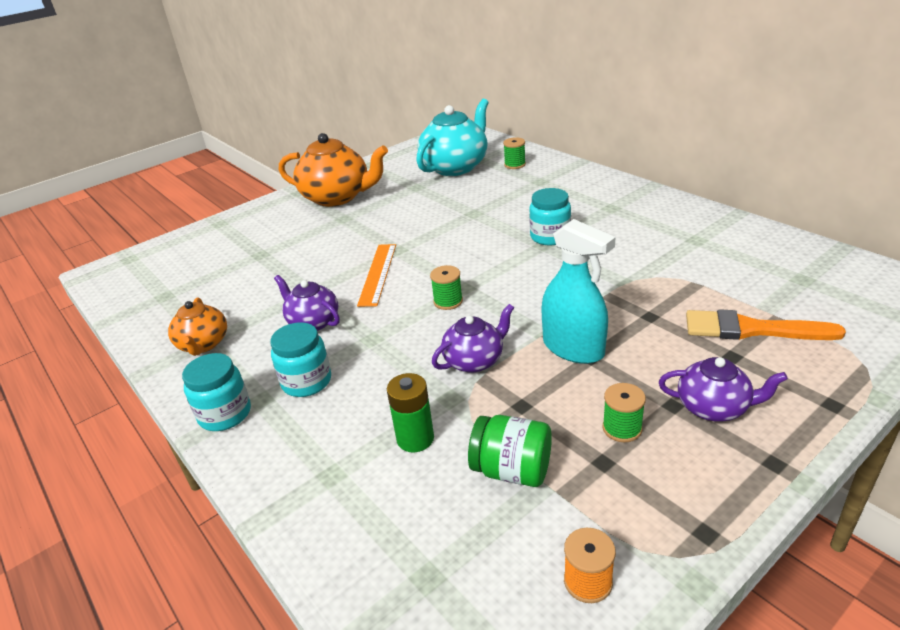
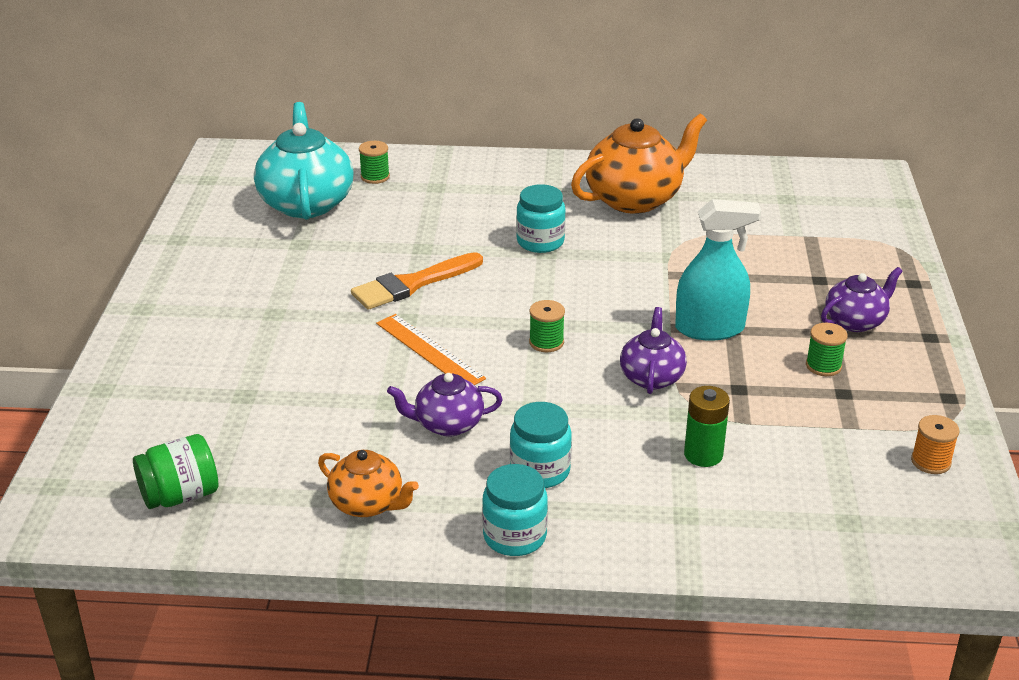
camera: 50 degrees left, 0 degrees up
orange teapot [279,133,388,207] -> orange teapot moved to [571,114,707,214]
green jar [468,415,552,487] -> green jar moved to [133,434,218,509]
orange brush [686,309,846,340] -> orange brush moved to [351,252,483,310]

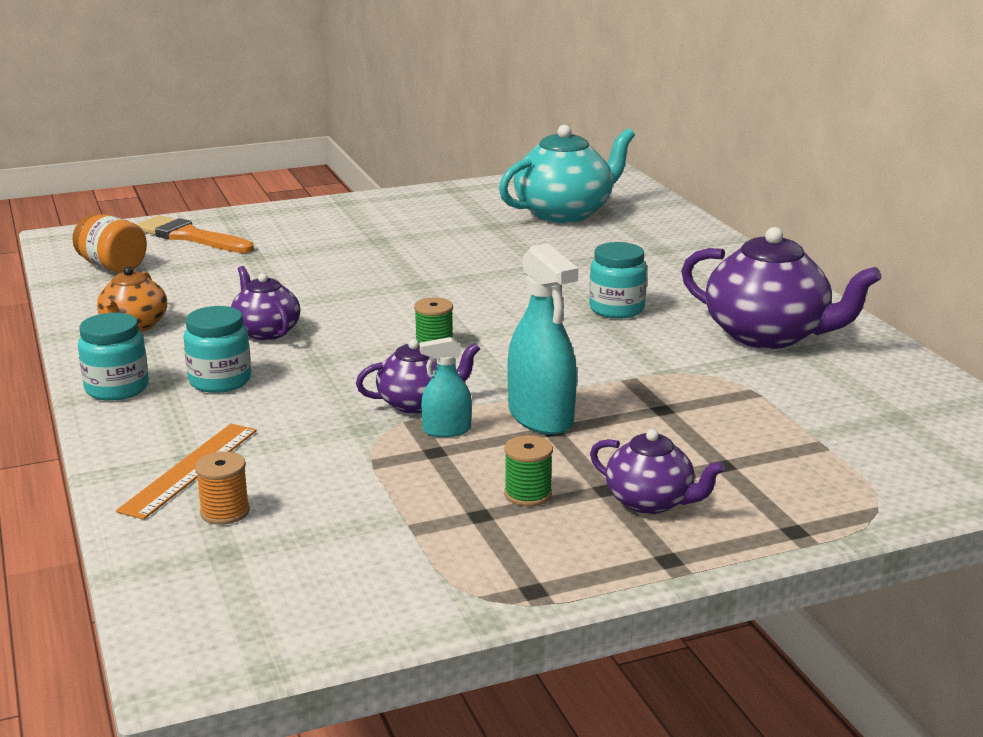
camera: 65 degrees right, 10 degrees down
green jar [133,434,218,509] -> orange jar [73,214,147,273]
orange brush [351,252,483,310] -> orange brush moved to [136,216,254,253]
green spool [359,141,390,184] -> none
orange ruler [376,314,486,385] -> orange ruler moved to [116,424,257,520]
orange teapot [571,114,707,214] -> purple teapot [681,227,882,349]
green battery [684,386,730,467] -> none
orange spool [911,415,960,474] -> orange spool moved to [195,452,250,525]
none -> turquoise spray bottle [419,337,472,437]

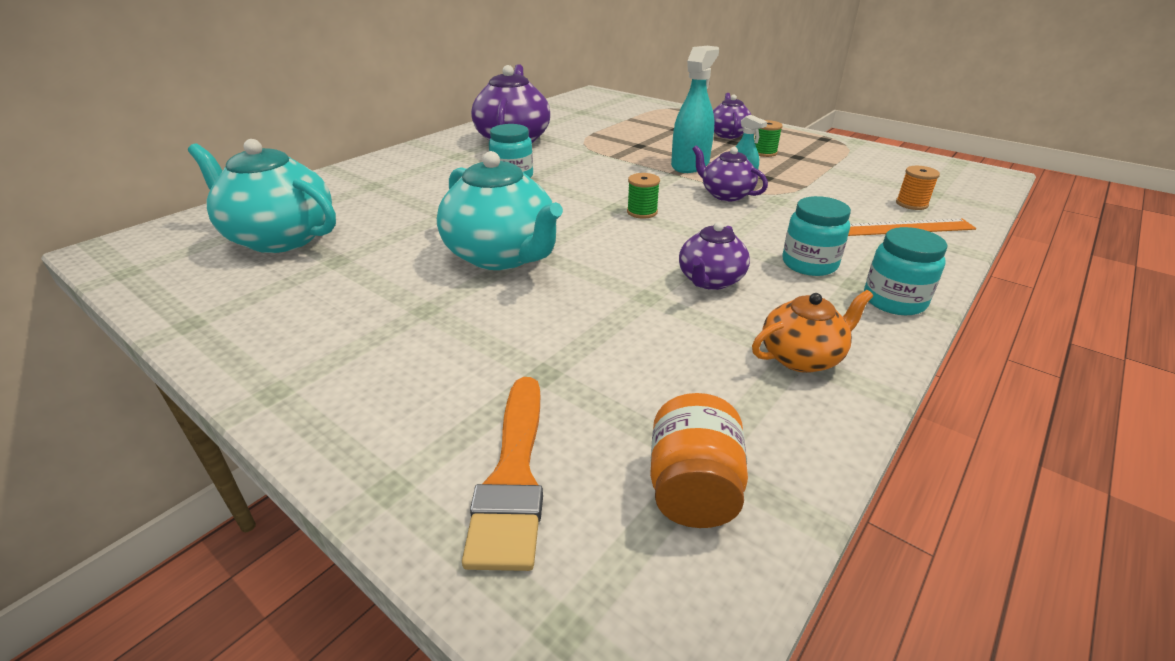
camera: 120 degrees left, 10 degrees up
none -> turquoise teapot [437,151,563,270]

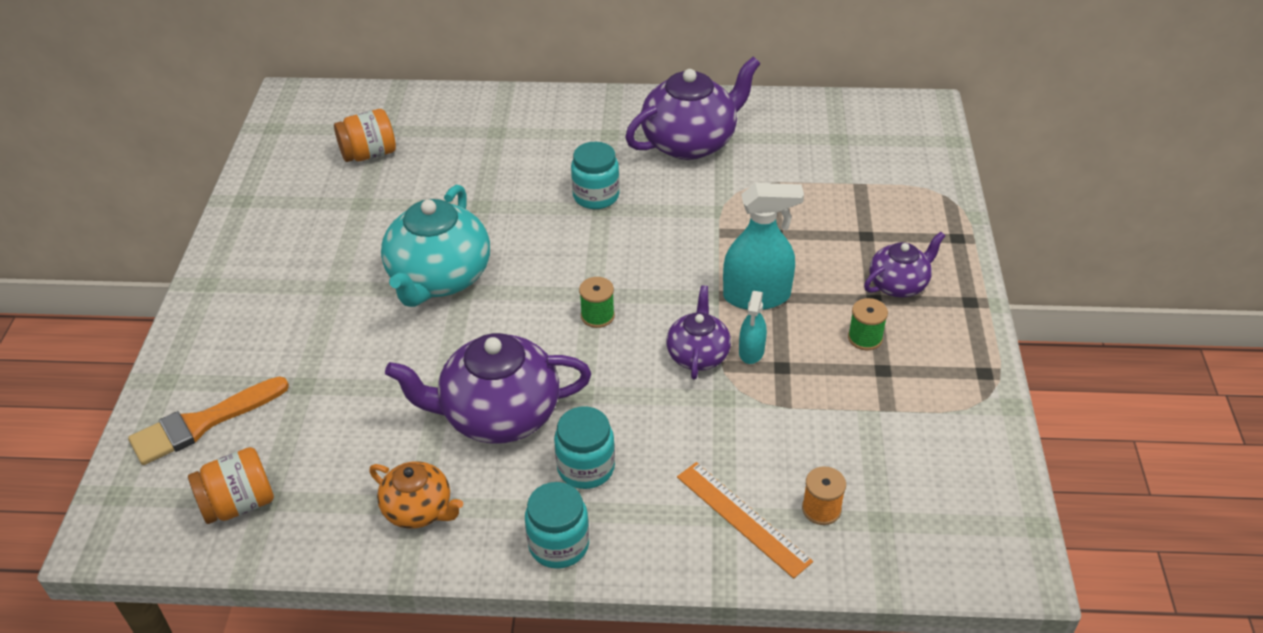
camera: 55 degrees right, 10 degrees up
turquoise teapot [188,139,336,253] -> orange jar [334,109,396,162]
purple teapot [679,222,750,290] -> purple teapot [385,333,591,444], size x1.78

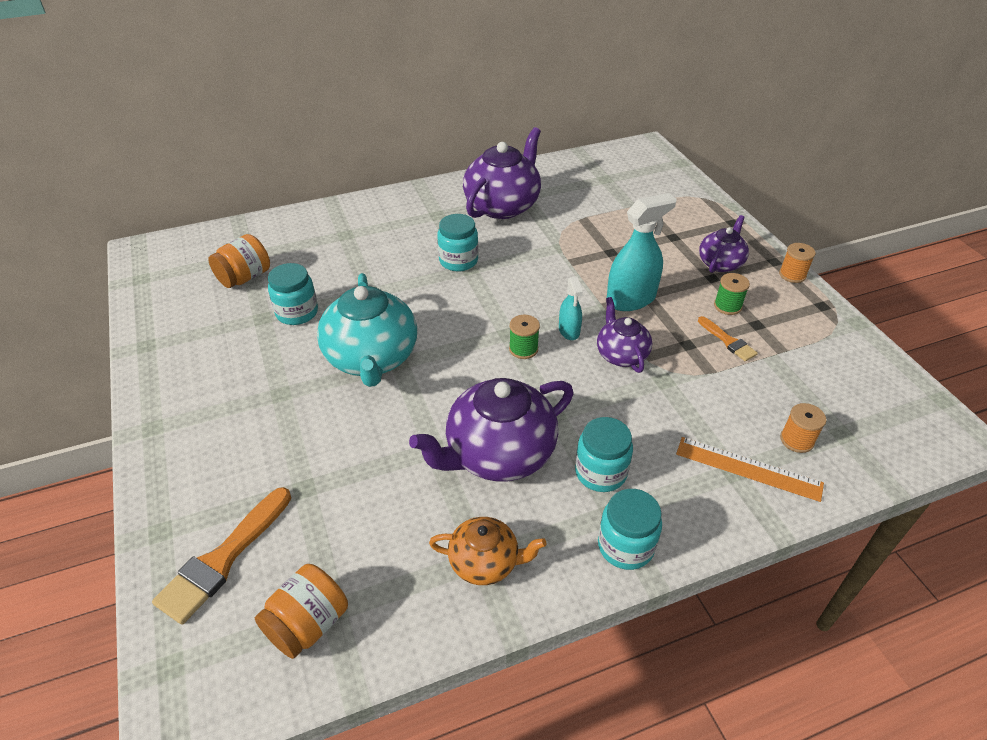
camera: 25 degrees left, 0 degrees up
turquoise spray bottle [739,291,767,364] -> turquoise spray bottle moved to [559,276,583,340]
none -> turquoise jar [268,263,318,325]
none -> orange brush [698,316,758,361]
none -> orange spool [779,243,816,283]

